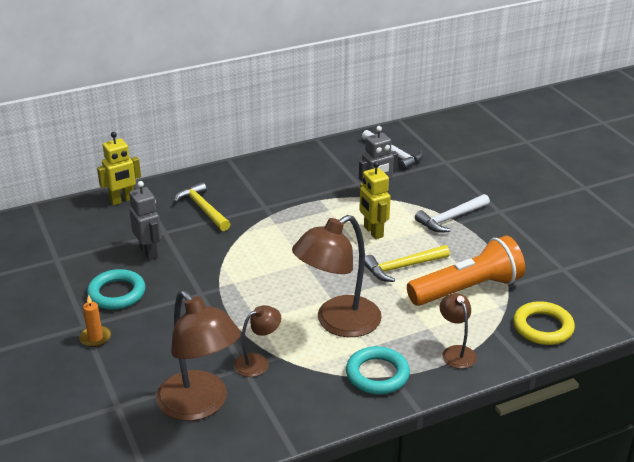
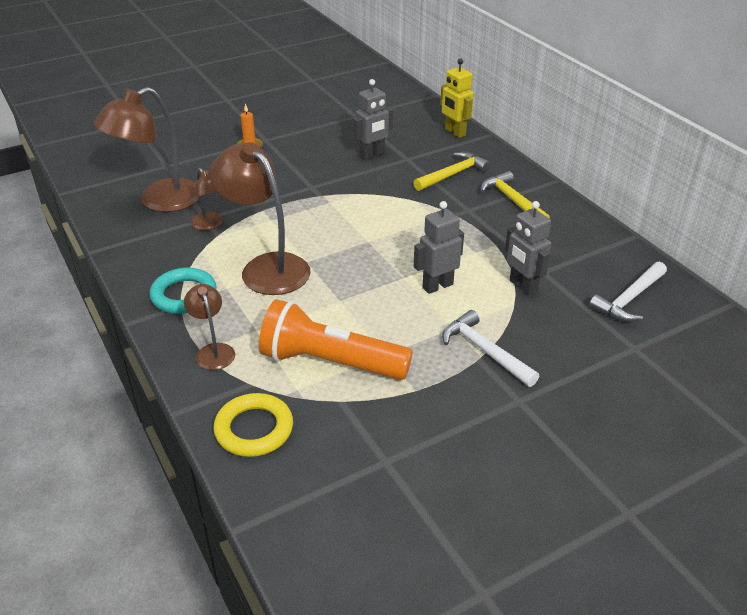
camera: 85 degrees right, 5 degrees up
turquoise ring [87,269,146,310] -> none
yellow robot [359,161,391,239] -> grey robot [414,201,464,294]
yellow hammer [364,245,450,282] -> yellow hammer moved to [481,171,550,219]
orange flashlight [407,236,525,306] -> orange flashlight turned 135 degrees clockwise [259,299,413,380]
brown lamp [440,293,477,369] -> brown lamp turned 90 degrees counterclockwise [184,284,235,370]

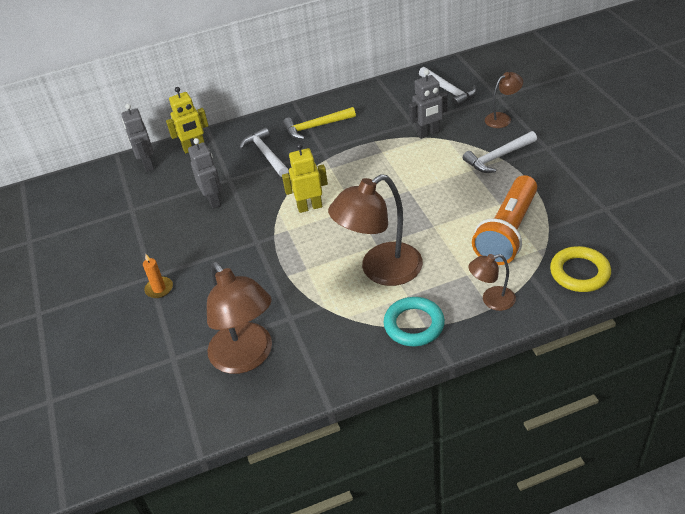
camera: 75 degrees left, 5 degrees up
brown lamp [191,168,223,230] -> brown lamp moved to [485,72,523,128]
yellow hammer [413,152,491,191] -> white hammer [239,128,289,177]
grey robot [414,201,464,294] -> grey robot moved to [122,104,154,172]
none -> yellow robot [282,143,328,213]

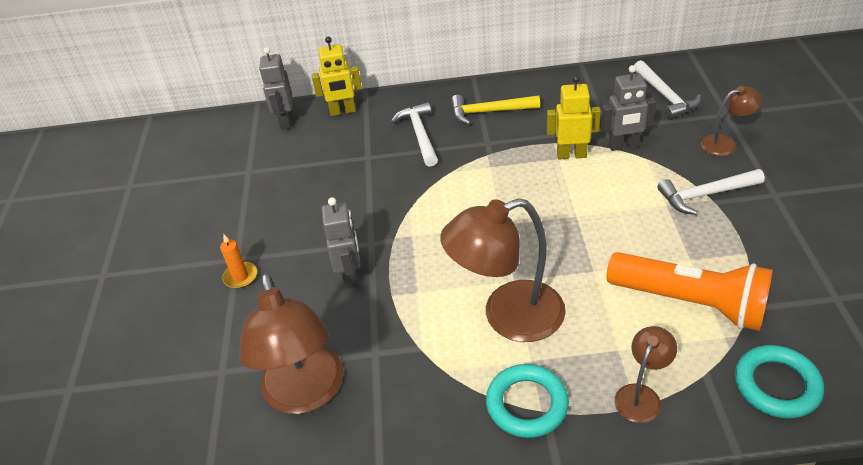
camera: 15 degrees right, 0 degrees up
grey robot [188,138,222,209] -> grey robot moved to [322,197,361,289]
yellow robot [282,143,328,213] -> yellow robot moved to [547,75,601,159]
brown lamp [468,254,516,311] -> brown lamp turned 120 degrees clockwise [615,326,677,423]
orange flashlight [472,175,537,265] -> orange flashlight turned 105 degrees counterclockwise [606,252,773,331]
yellow ring [550,246,611,292] -> turquoise ring [735,345,824,419]

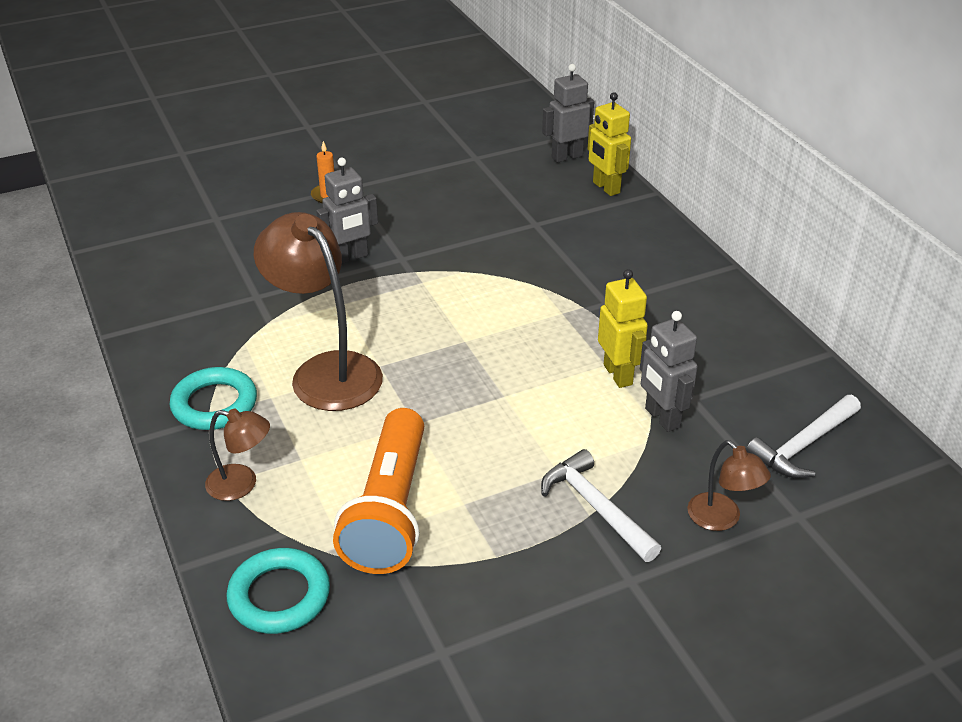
camera: 65 degrees right, 5 degrees down
brown lamp [239,273,343,414] -> none
white hammer [391,102,438,167] -> none
yellow hammer [451,95,540,125] -> none

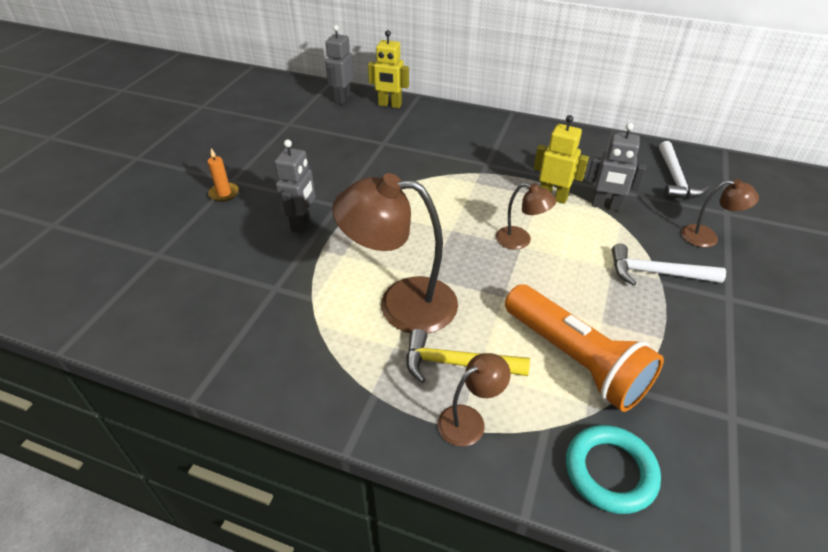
camera: 45 degrees left, 5 degrees up
turquoise ring [170,367,257,430] -> none
none -> yellow hammer [406,329,530,383]
none -> brown lamp [496,183,556,250]

